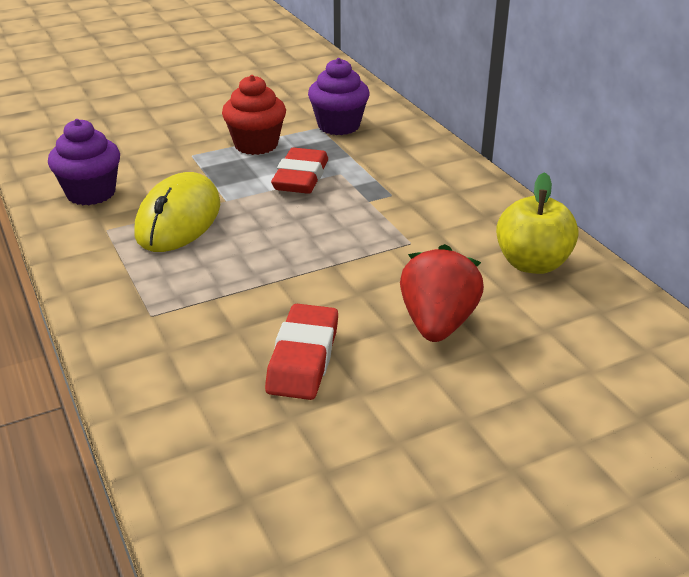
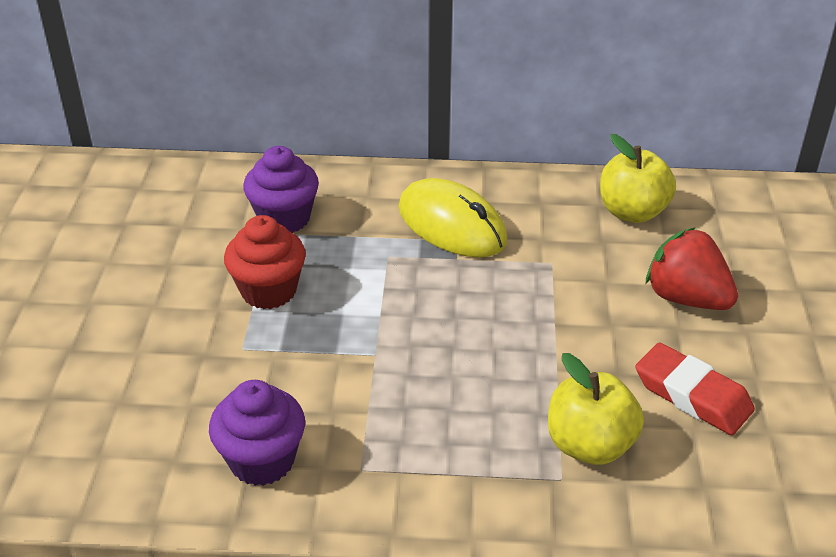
camera: 60 degrees left, 5 degrees up
yellow mouse [134,172,220,252] -> yellow mouse moved to [399,178,508,258]
red eraser [271,148,328,194] -> none
none -> yellow apple [548,353,644,465]

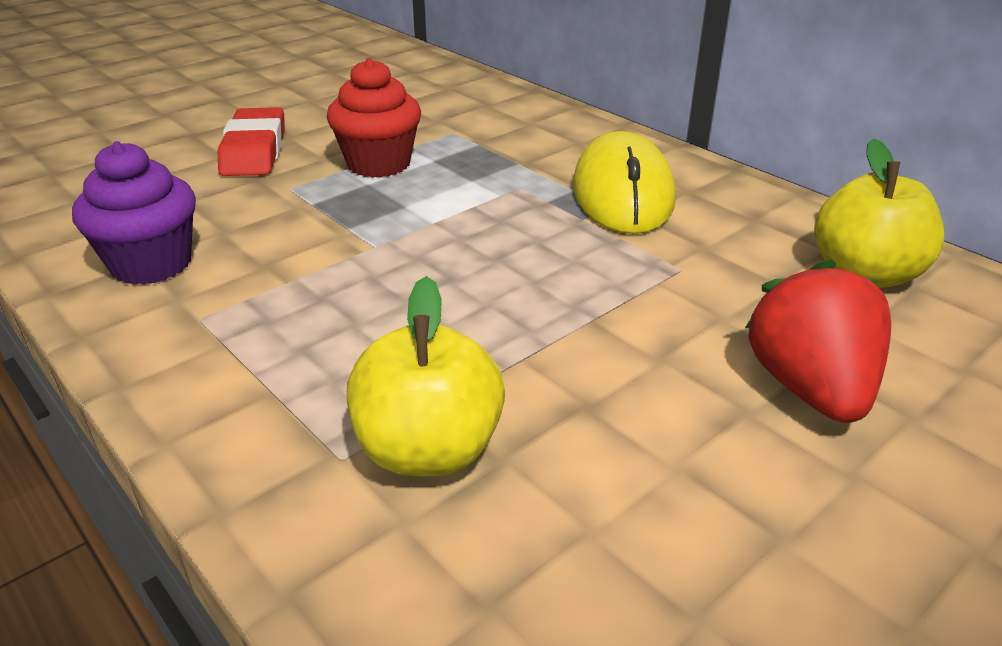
camera: 45 degrees right, 5 degrees down
purple cupcake [243,146,319,233] -> none
red eraser [635,342,755,435] -> red eraser moved to [218,107,285,176]

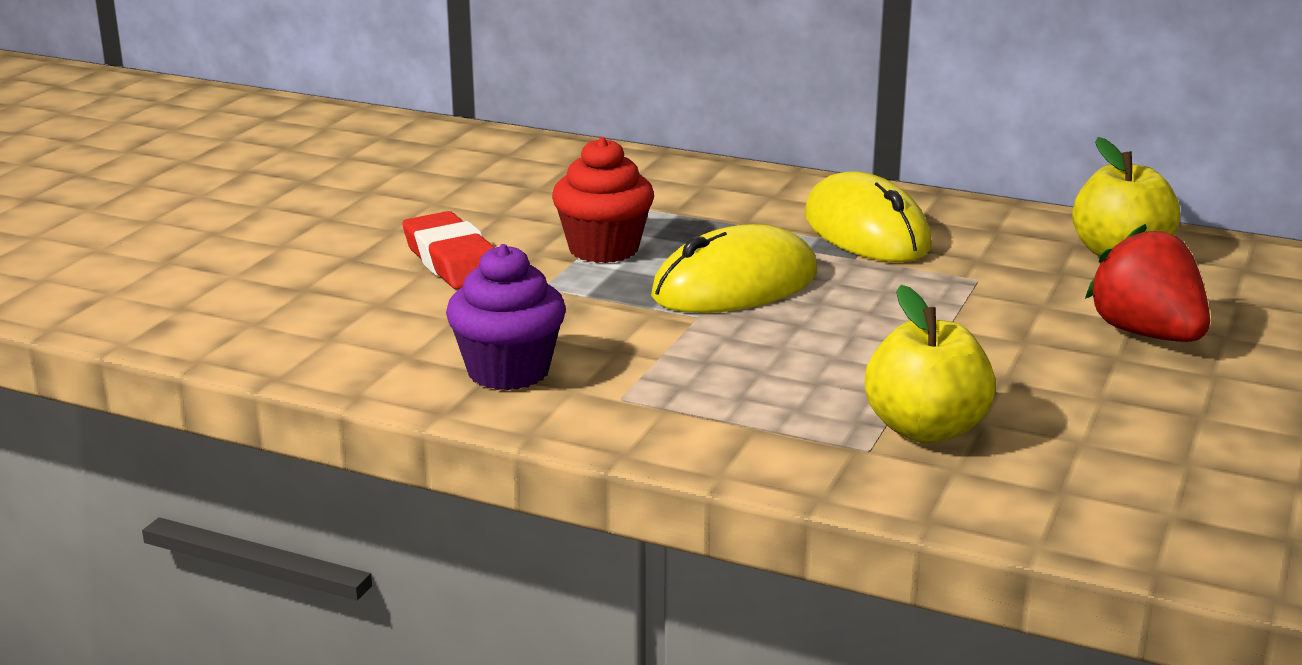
camera: 25 degrees left, 10 degrees down
none -> yellow mouse [651,224,817,313]

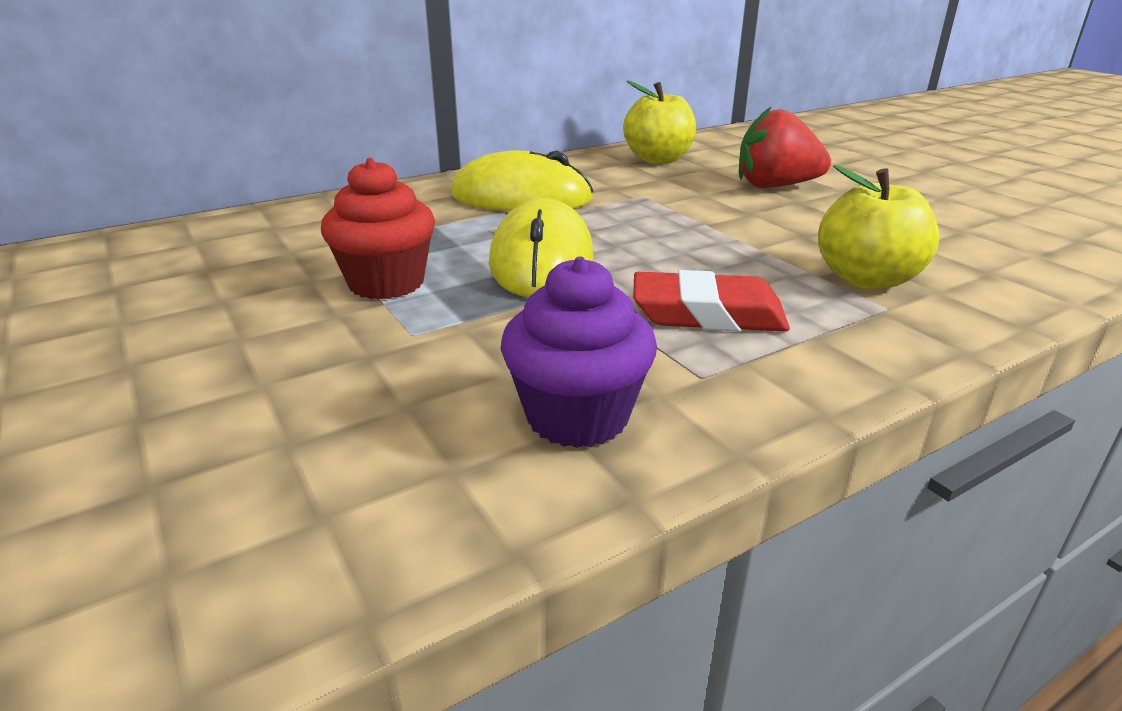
camera: 55 degrees left, 5 degrees up
red eraser [402,211,495,289] -> red eraser moved to [633,270,790,332]

